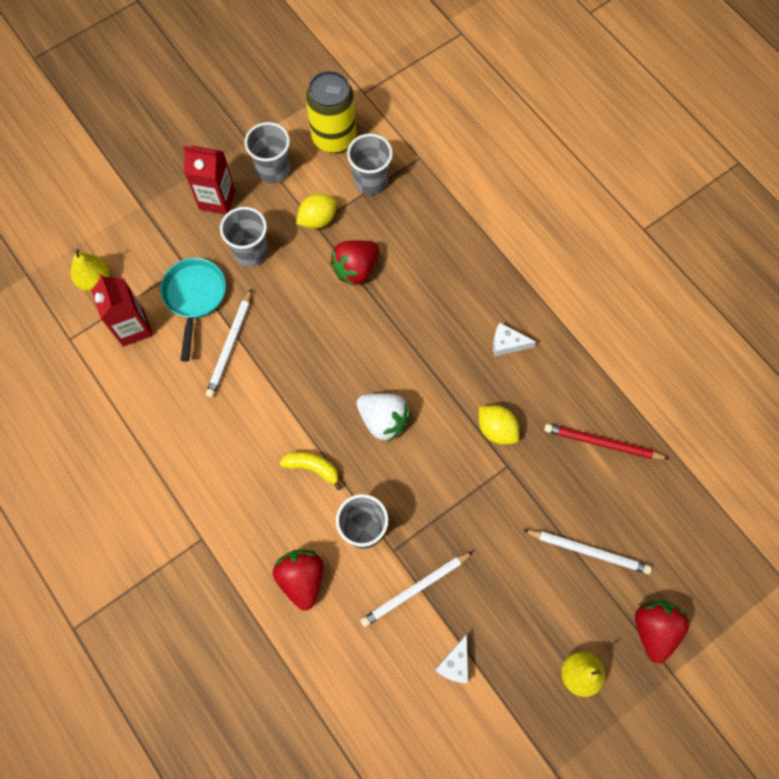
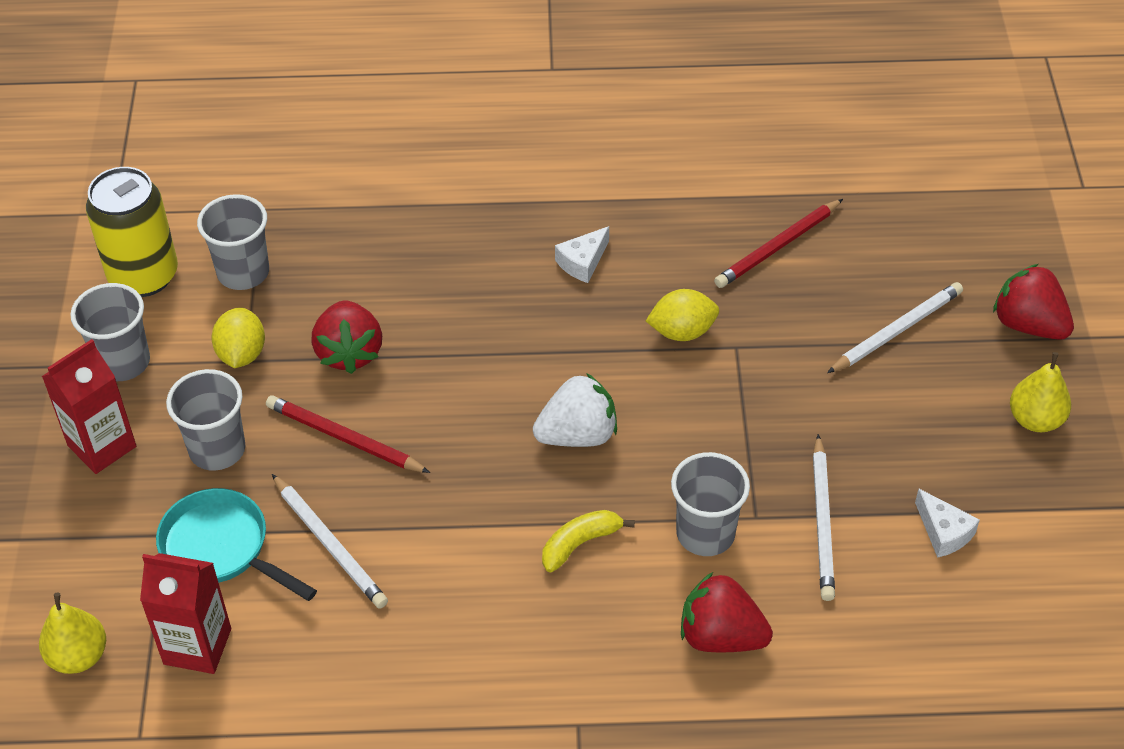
camera: 55 degrees left, 20 degrees down
none -> red pencil [266,395,430,473]

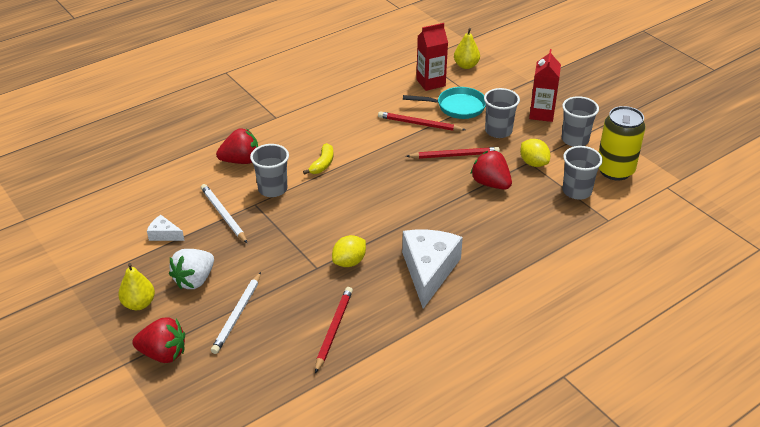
camera: 145 degrees right, 10 degrees down
white pencil [272,474,388,608] -> red pencil [378,111,466,131]
white strawberry [533,373,617,447] -> white strawberry moved to [169,249,214,289]
white cheese [555,226,609,283] -> white cheese [402,230,463,309], size x2.19

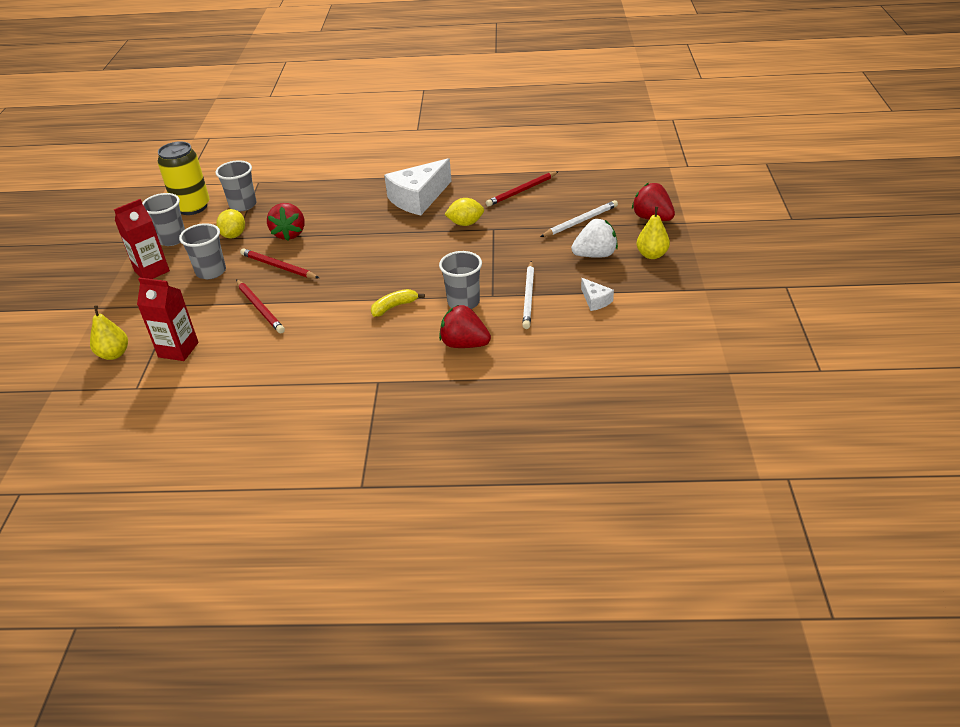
camera: 140 degrees left, 0 degrees up
turquoise pan [403,87,486,119] -> none

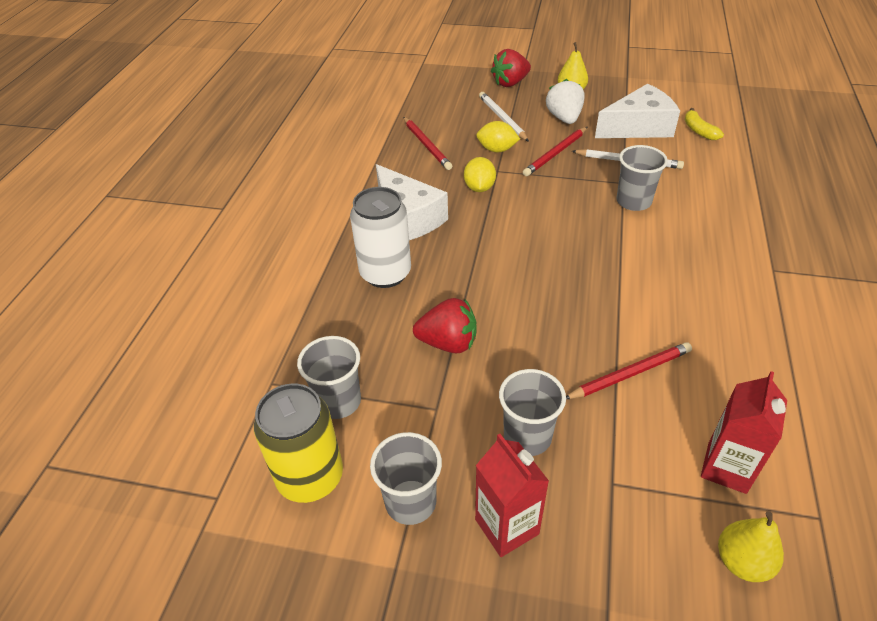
camera: 80 degrees left, 5 degrees up
yellow lemon [216,209,245,238] -> yellow lemon moved to [476,121,520,152]
red pencil [240,248,319,279] -> red pencil moved to [523,127,587,176]
yellow banana [371,289,425,317] -> yellow banana moved to [684,108,724,140]
red strawberry [439,305,491,348] -> none
white cheese [581,278,614,311] -> white cheese [595,84,680,138], size x2.19
none -> white can [350,187,411,288]

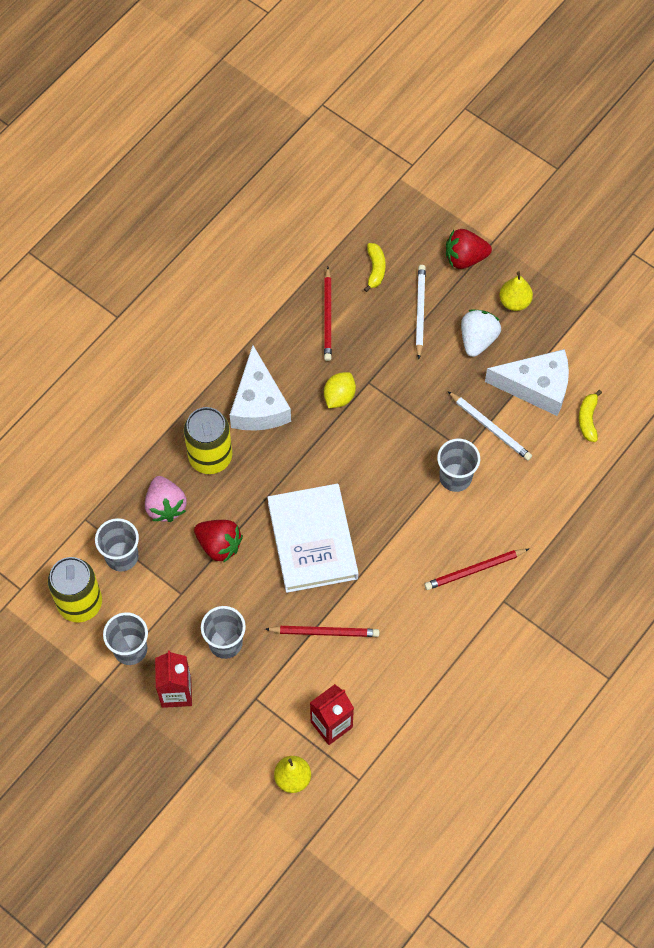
camera: 25 degrees right, 20 degrees up
white can [350,187,411,288] -> yellow can [184,407,232,474]
yellow lemon [476,121,520,152] -> none
red pencil [523,127,587,176] -> red pencil moved to [424,549,529,590]
none -> pink strawberry [145,476,187,522]
none -> white book [267,484,358,593]
none -> yellow banana [364,243,386,292]

